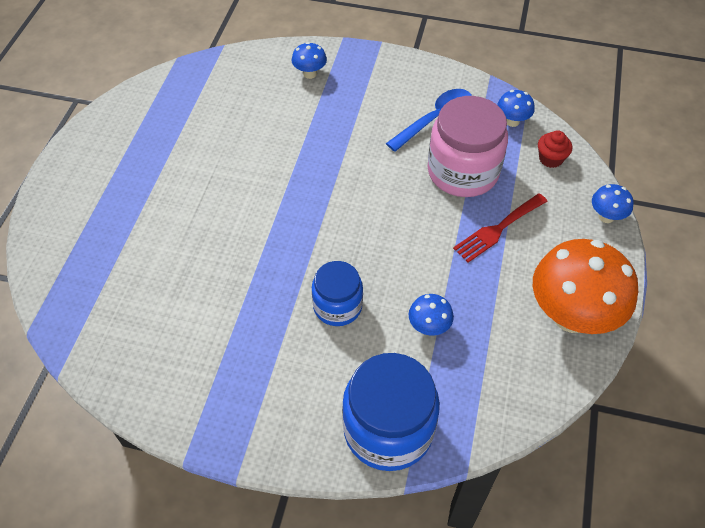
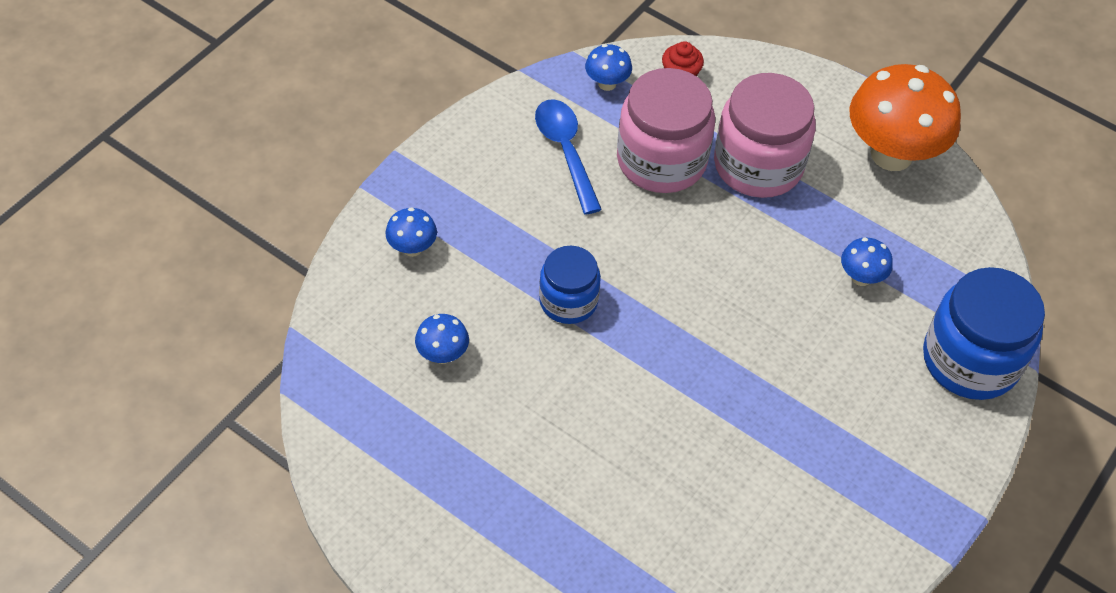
camera: 70 degrees left, 0 degrees up
blue jar [312,261,363,326] -> blue jar moved to [539,246,601,324]
red fork [453,193,548,263] -> pink jar [714,73,816,198]
blue mushroom [592,184,634,223] -> blue mushroom moved to [415,314,469,364]

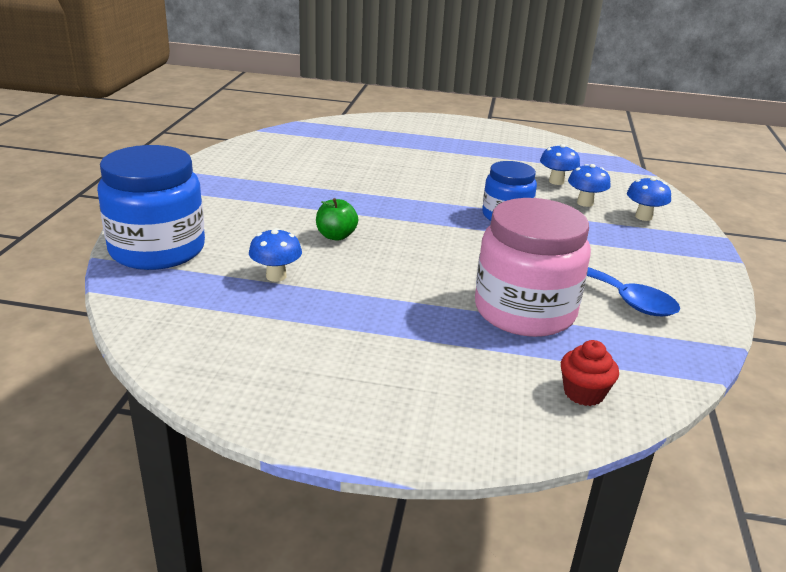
camera: 155 degrees right, 25 degrees down
blue mushroom [585,44,632,91] -> blue mushroom moved to [568,164,611,207]
pink jar [714,73,816,198] -> none
orange mushroom [850,64,961,171] -> none
none -> green apple [316,198,358,241]

